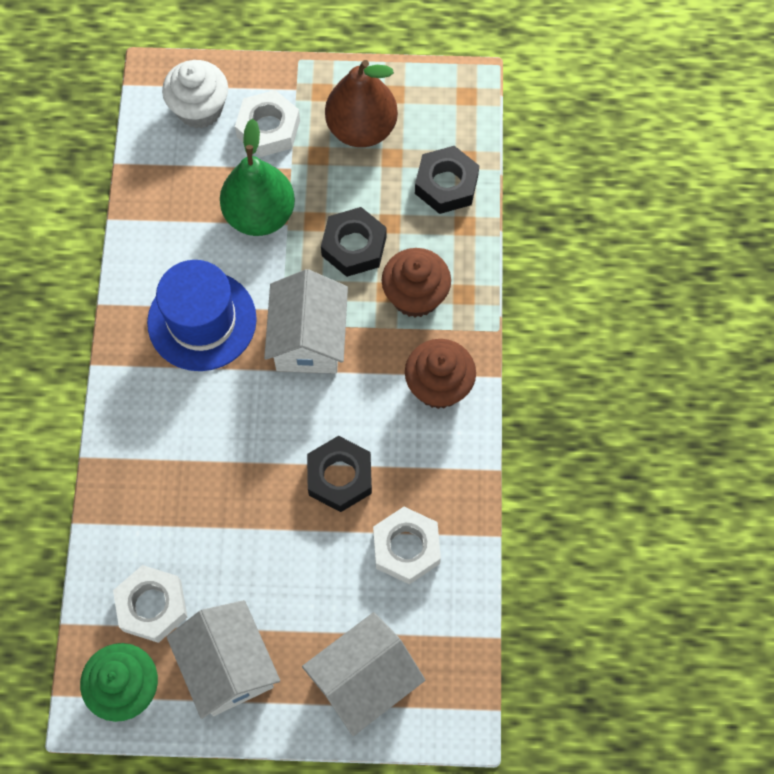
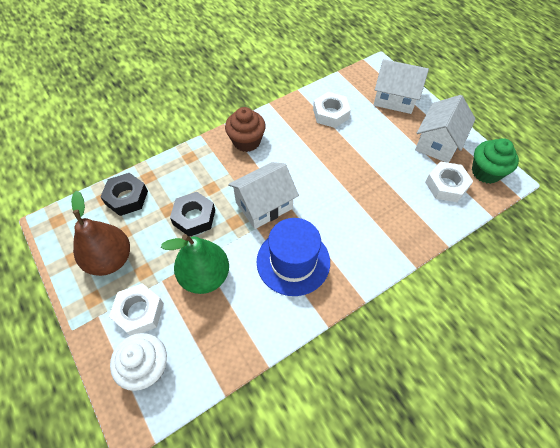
camera: 125 degrees left, 10 degrees down
black nut [307,436,372,512] -> none
brown cupcake [382,248,451,318] -> none

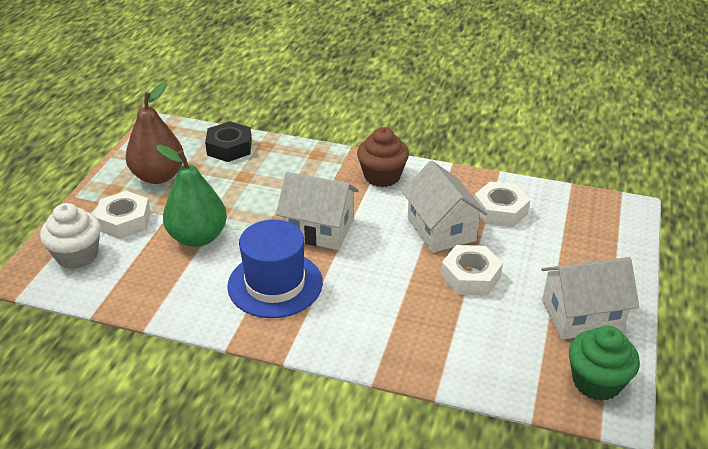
camera: 50 degrees right, 20 degrees down
black nut [170,192,215,237] -> none
white house [374,59,429,114] -> white house moved to [402,161,487,253]
white nut [425,161,473,202] -> white nut moved to [441,245,503,295]

